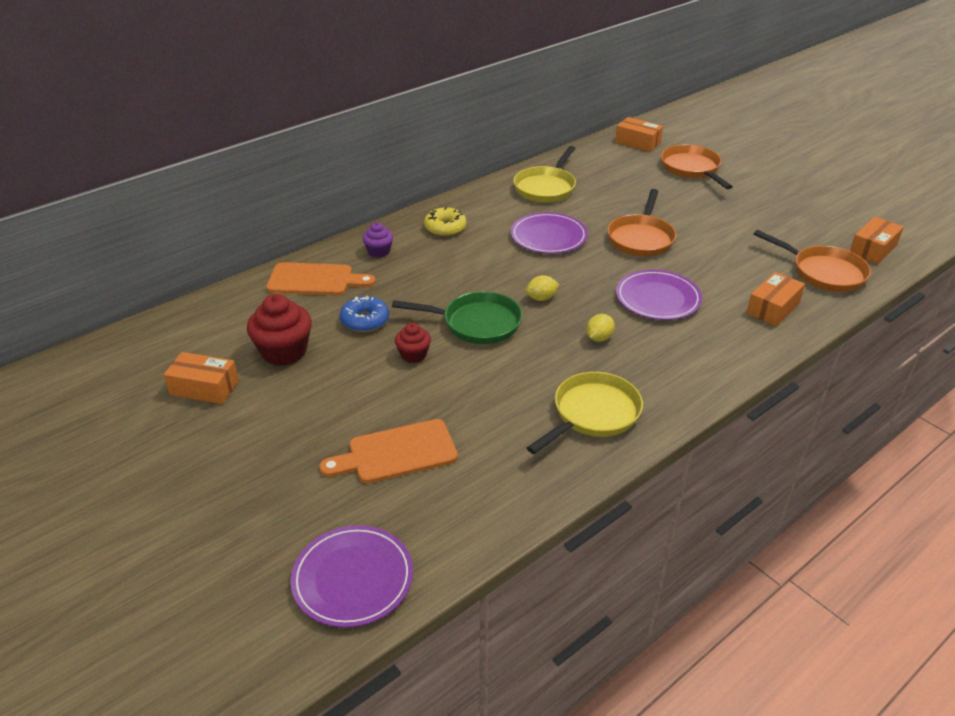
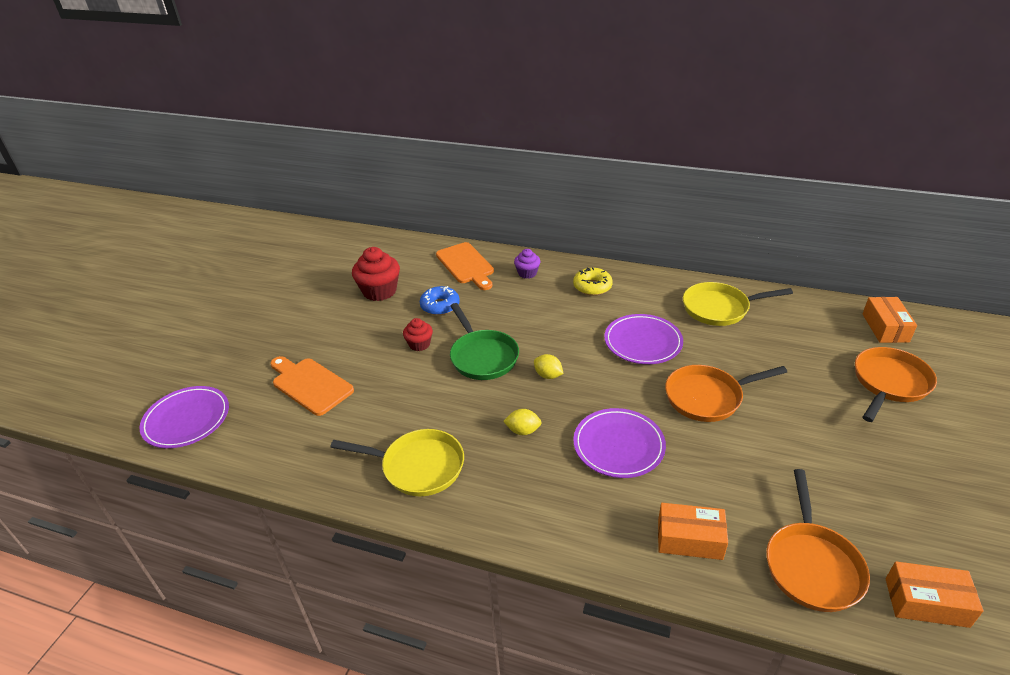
camera: 60 degrees right, 0 degrees up
orange box [164,352,239,404] -> none

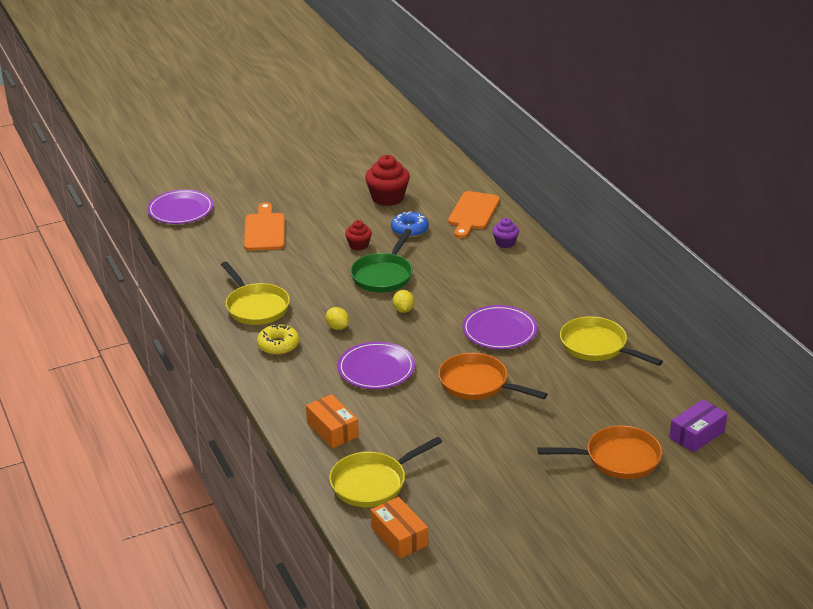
camera: 45 degrees right, 5 degrees down
yellow donut [573,267,613,296] -> yellow donut moved to [257,323,299,355]
orange pan [766,469,870,612] -> yellow pan [329,437,442,507]
orange box [863,297,917,343] -> purple box [669,399,727,453]

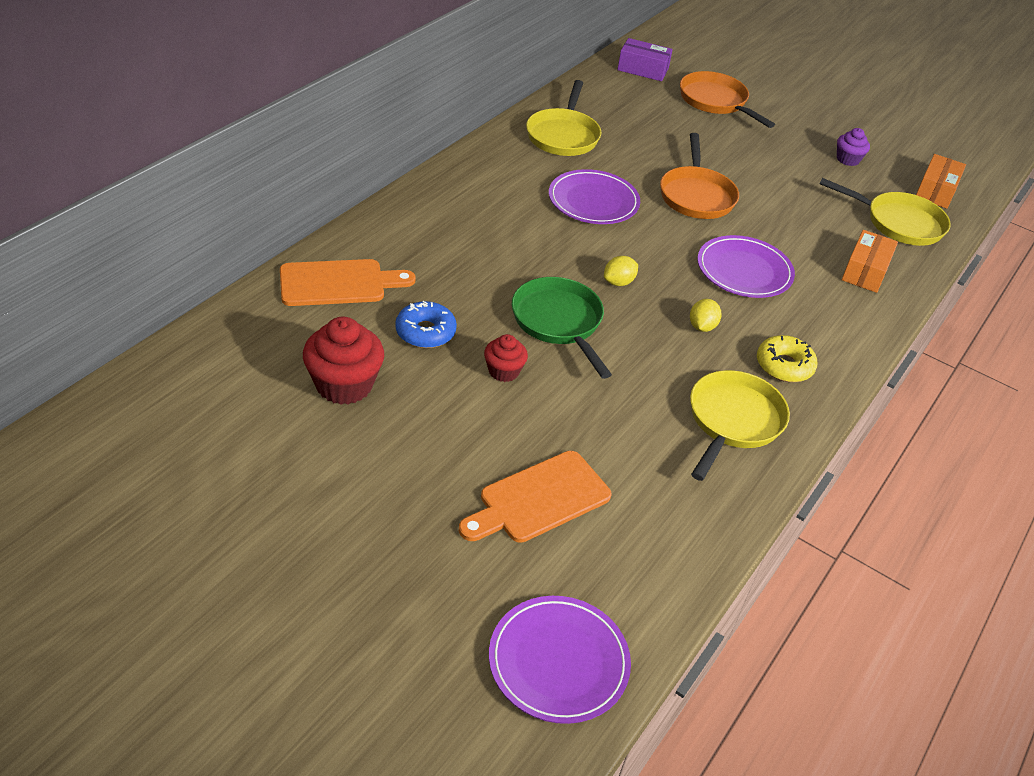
camera: 125 degrees left, 10 degrees up
green pan [350,229,413,293] -> green pan turned 105 degrees counterclockwise [512,277,612,379]
purple cupcake [493,218,519,248] -> purple cupcake moved to [837,128,870,166]

